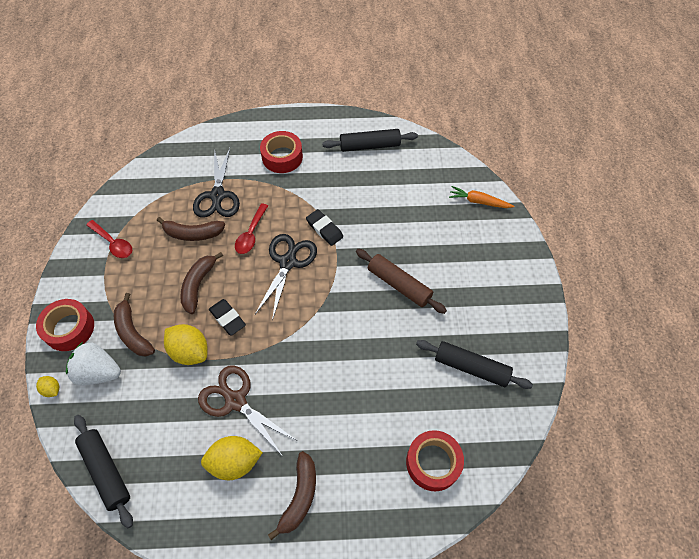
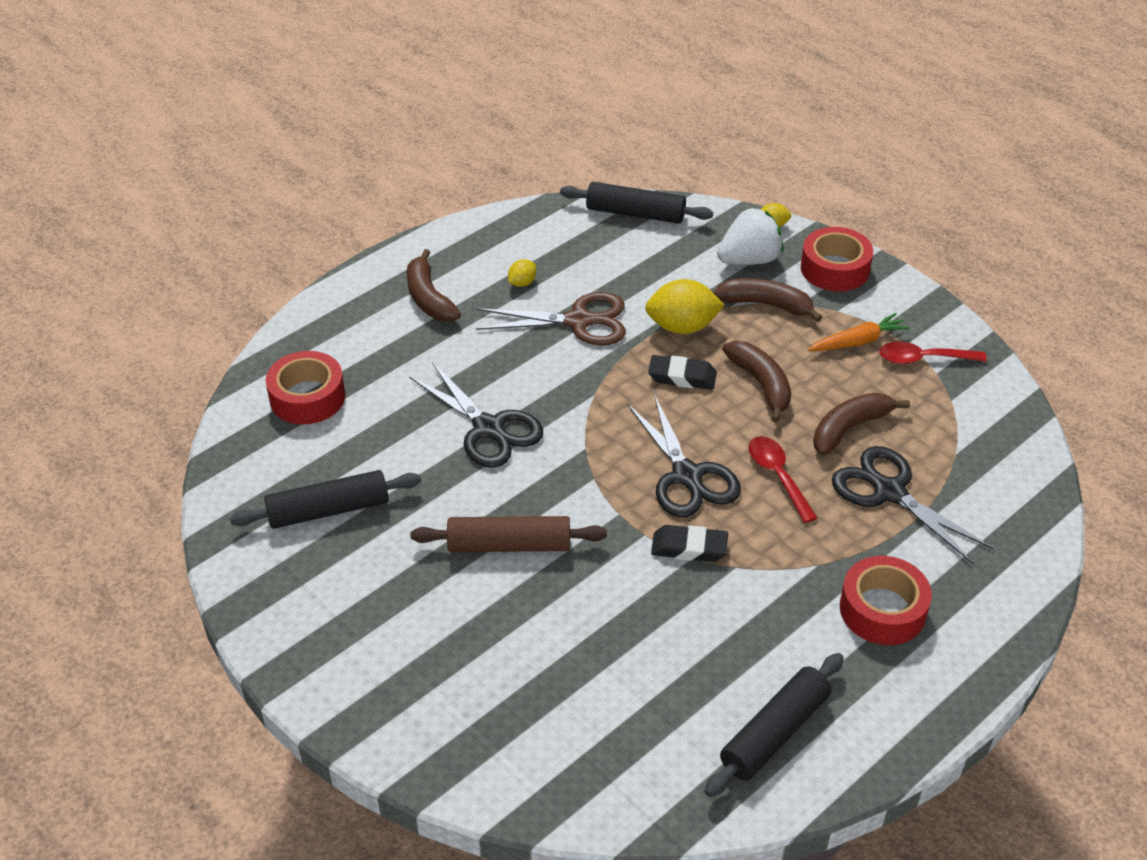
camera: 140 degrees right, 15 degrees down
yellow lemon [201,436,263,480] -> yellow lemon [508,259,536,287], size x0.50
orange carrot [449,186,514,208] -> orange carrot moved to [808,313,909,351]
none -> black scissors [409,362,543,468]

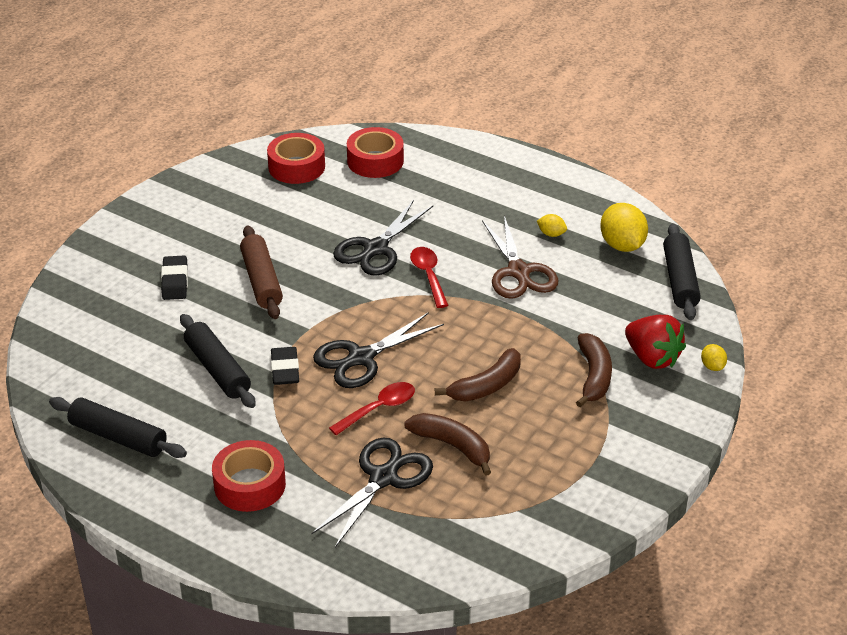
camera: 75 degrees right, 5 degrees down
black rolling pin [230,470,421,529] -> black rolling pin moved to [180,314,256,408]
brown banana [407,249,461,322] -> none
yellow lemon [645,279,724,334] -> yellow lemon moved to [600,203,648,252]
black eraser [648,355,717,390] -> black eraser moved to [161,256,188,300]
white strawberry [717,207,784,265] -> red strawberry [625,315,686,369]
red tape [801,227,873,292] -> red tape moved to [267,133,325,184]
orange carrot [808,313,909,351] -> none
red spoon [879,342,987,364] -> red spoon moved to [410,247,448,308]

